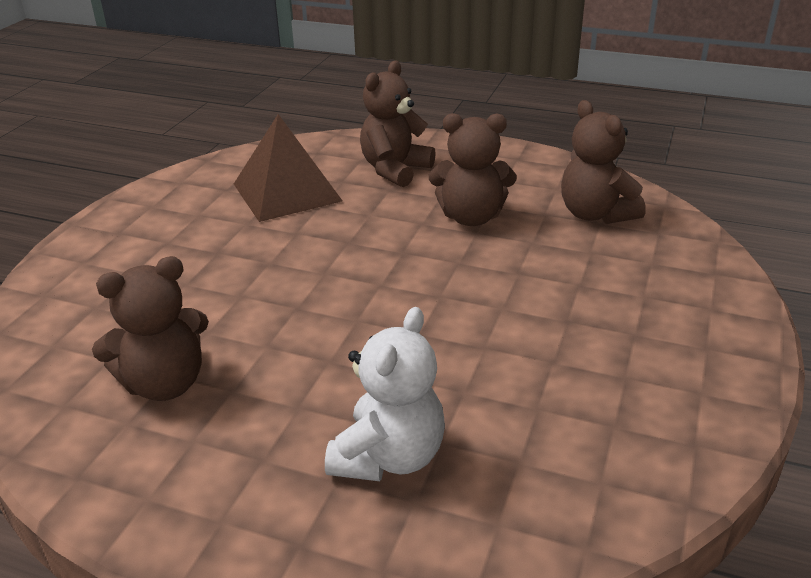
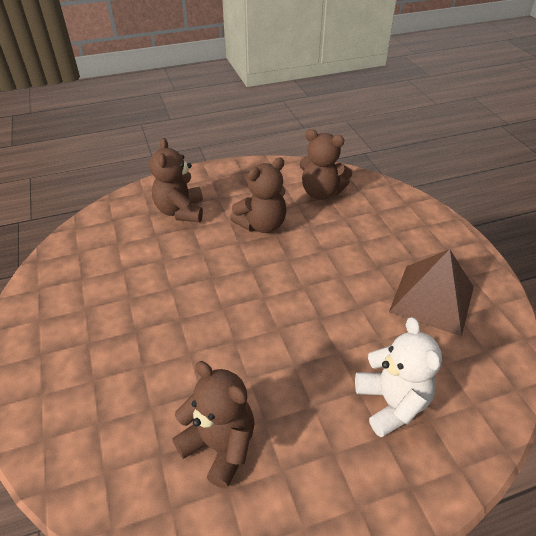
camera: 40 degrees left, 10 degrees up
brown teddy bear [92,256,209,401] -> brown teddy bear turned 75 degrees counterclockwise [172,361,255,489]
brown pyramid [234,114,342,222] -> brown pyramid moved to [389,249,474,337]

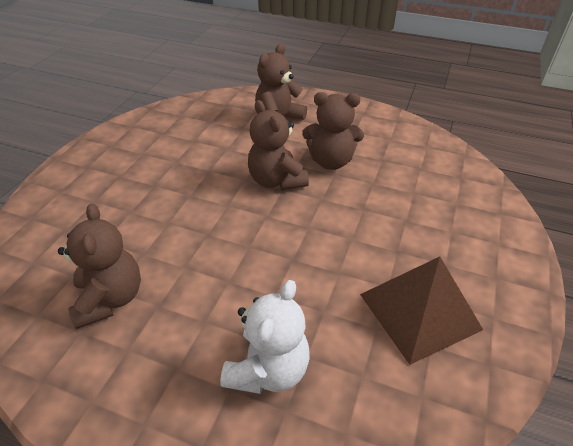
camera: 40 degrees right, 0 degrees up
brown teddy bear [299,129,352,200] -> brown teddy bear moved to [248,100,309,190]

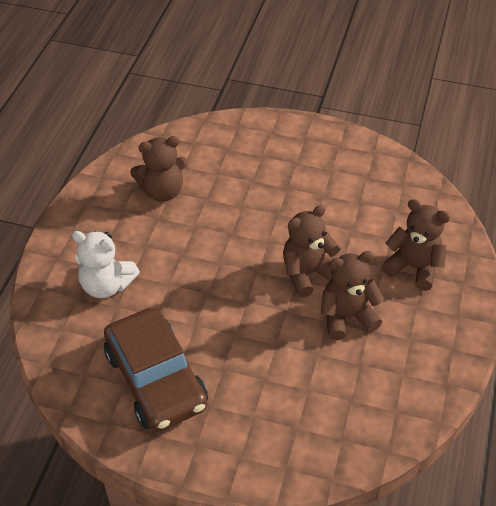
camera: 85 degrees right, 5 degrees up
brown teddy bear [302,92,364,170] -> brown teddy bear turned 75 degrees clockwise [321,251,384,340]
brown pyramid [360,257,483,365] -> brown car [104,308,208,432]

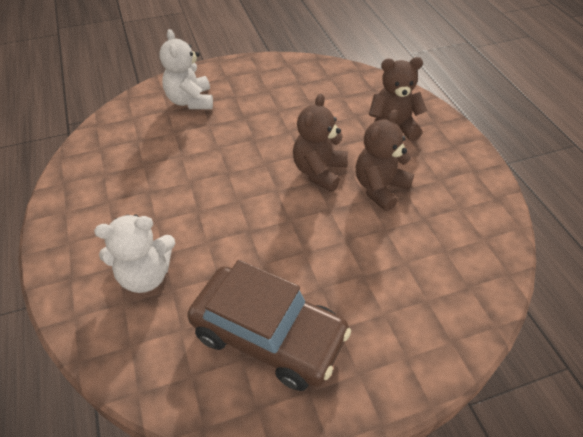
camera: 35 degrees left, 0 degrees up
brown teddy bear [130,136,188,202] -> none
none -> white teddy bear [159,29,213,109]

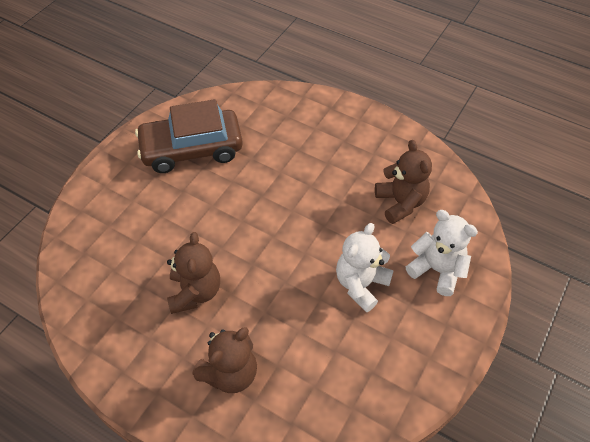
camera: 140 degrees right, 5 degrees up
white teddy bear [94,215,175,293] -> white teddy bear moved to [336,223,394,312]
brown teddy bear [293,94,348,192] -> brown teddy bear moved to [375,140,432,224]

